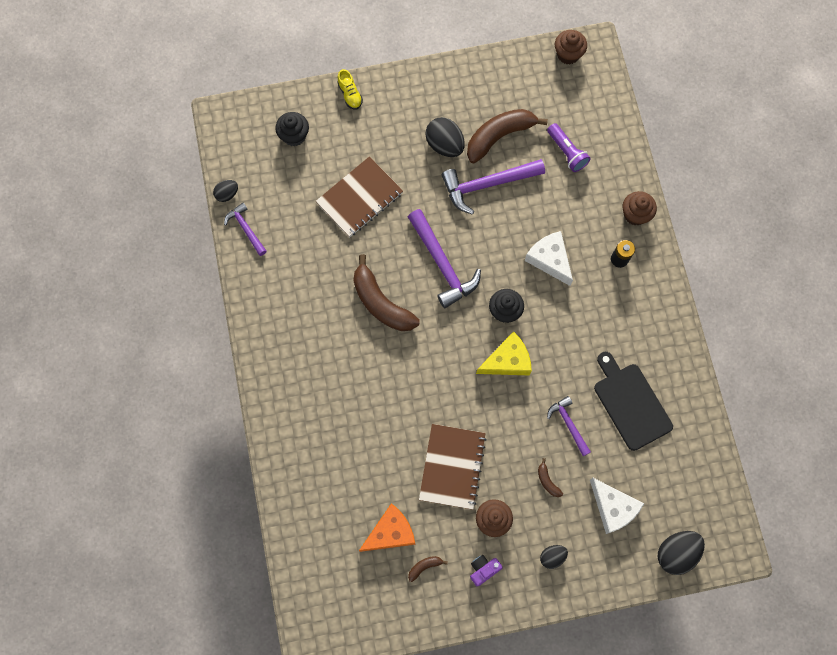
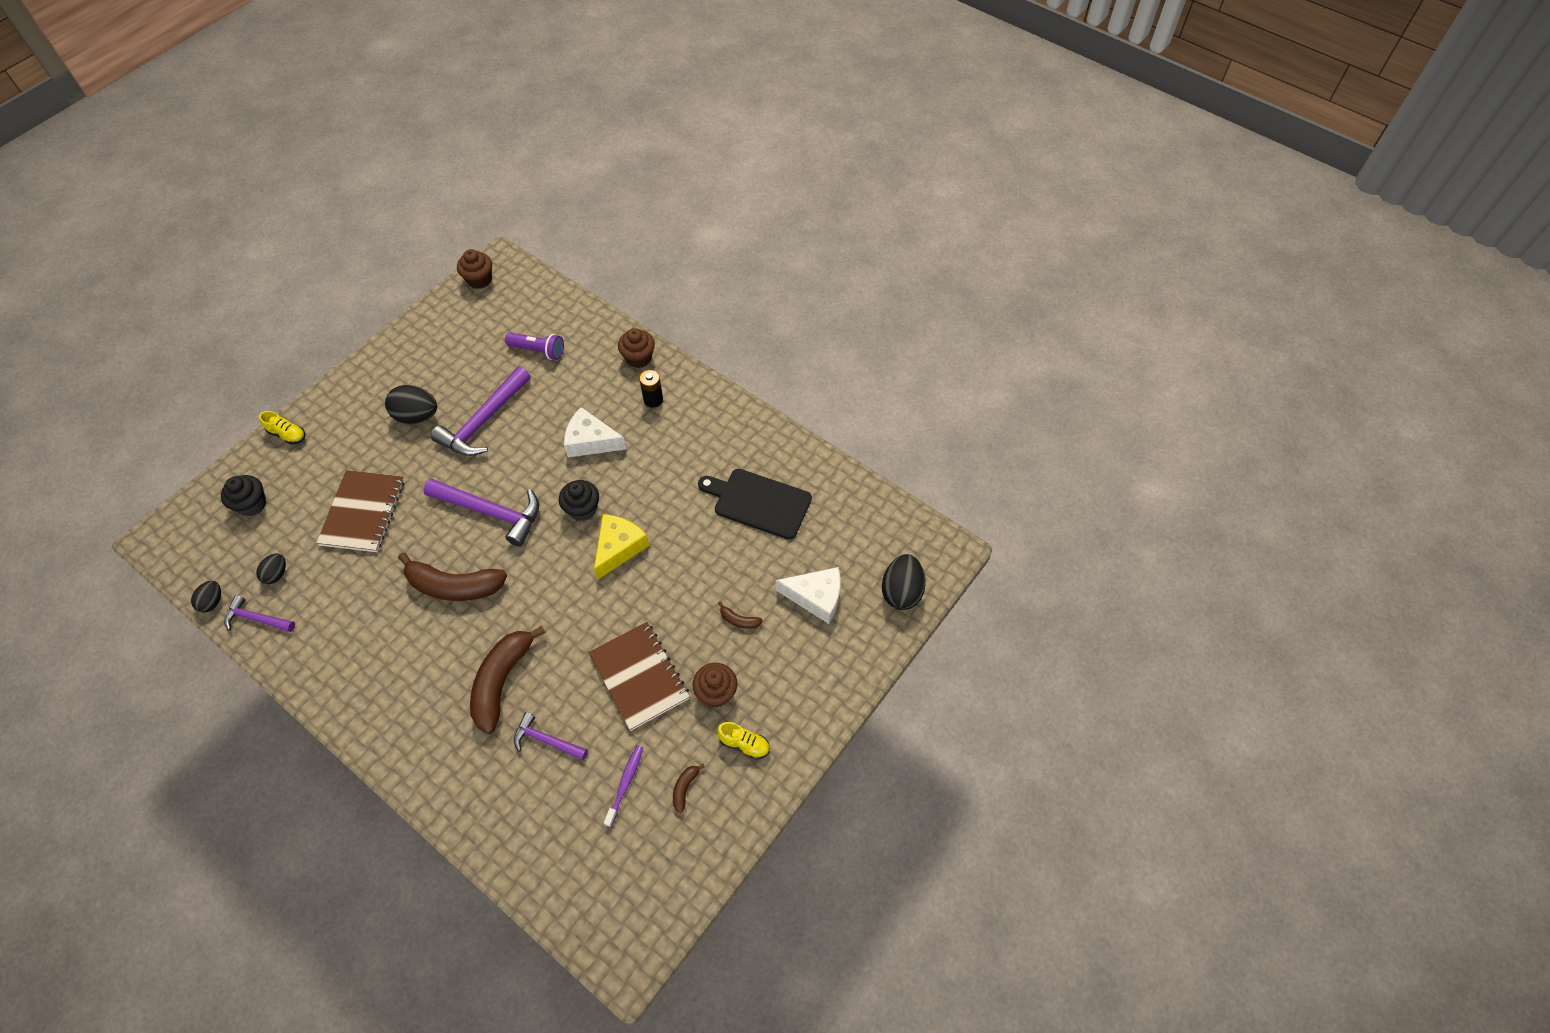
camera: 40 degrees left, 15 degrees down
orange cheese [359,503,415,552] -> purple toothbrush [604,745,643,827]
brown banana [467,109,548,163] -> brown banana moved to [470,626,546,734]
purple camera [470,555,503,586] -> yellow shoe [717,722,770,760]
black egg [540,545,568,569] -> black egg moved to [256,554,286,584]
purple hammer [547,396,591,456] -> purple hammer moved to [514,712,588,760]

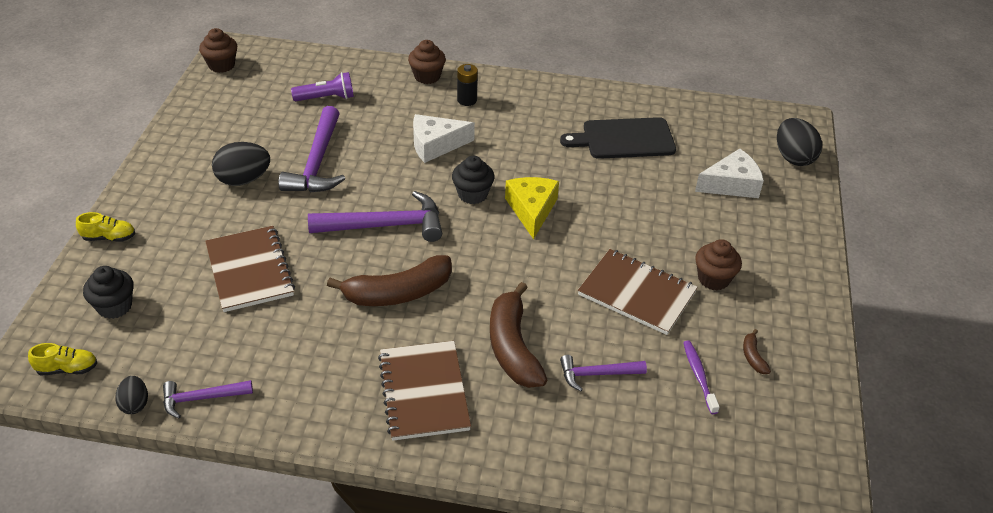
camera: 30 degrees left, 15 degrees down
black egg [256,554,286,584] -> none
yellow shoe [717,722,770,760] -> yellow shoe moved to [28,343,97,375]
brown banana [718,601,763,629] -> none
none -> brown notebook [378,341,471,441]

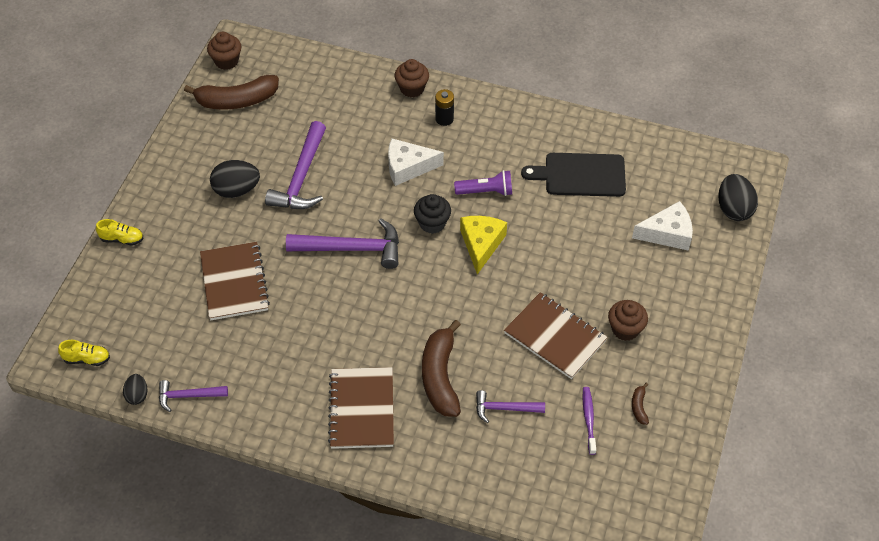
camera: 10 degrees right, 10 degrees up
black cupcake [83,266,134,319] -> none
purple flashlight [291,72,354,101] -> purple flashlight moved to [454,170,512,196]
brown banana [327,255,452,306] -> brown banana moved to [184,75,279,110]

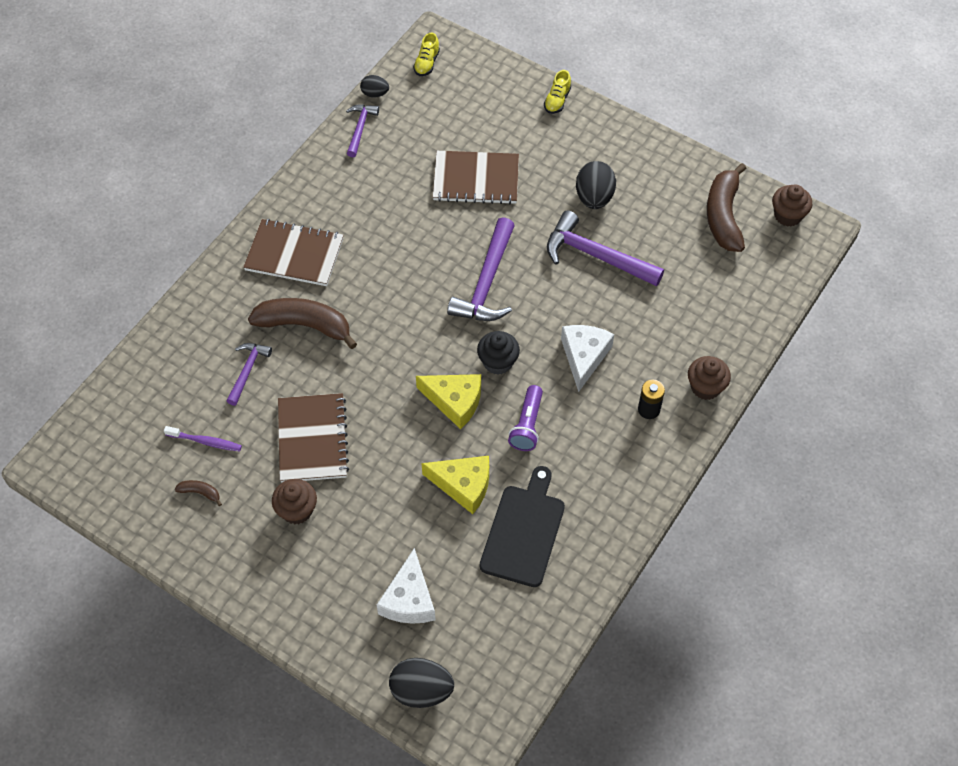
camera: 105 degrees right, 5 degrees up
brown notebook [504,292,608,379] -> brown notebook turned 60 degrees counterclockwise [278,393,349,483]
none -> yellow cheese [422,456,489,514]

